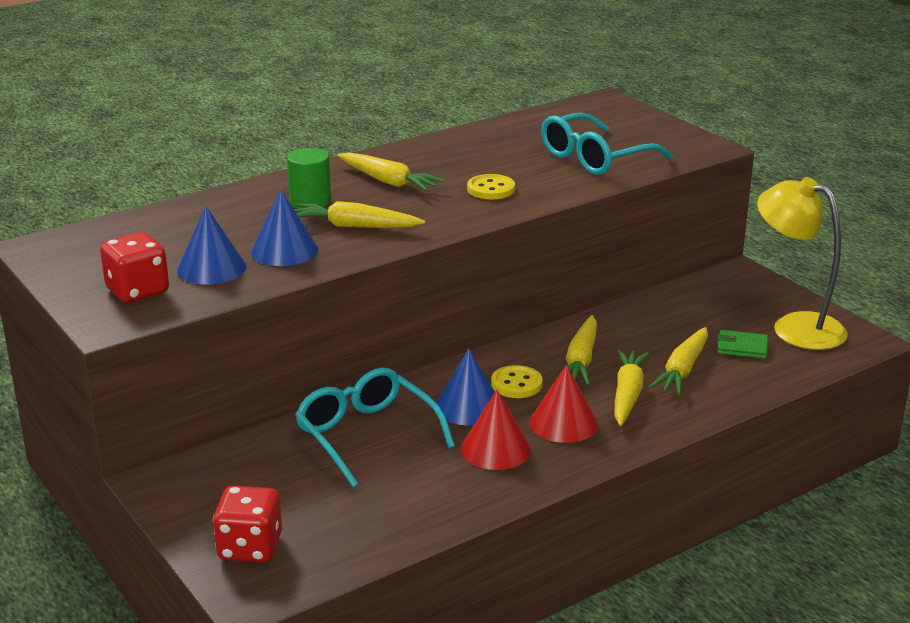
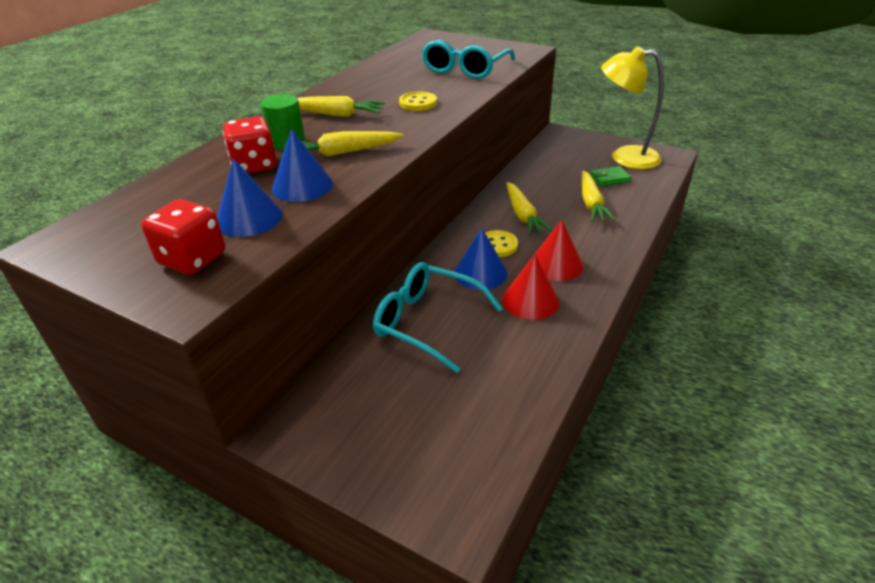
camera: 25 degrees left, 10 degrees up
red dice [213,486,282,562] -> red dice moved to [223,116,277,173]
yellow carrot [615,349,649,426] -> none

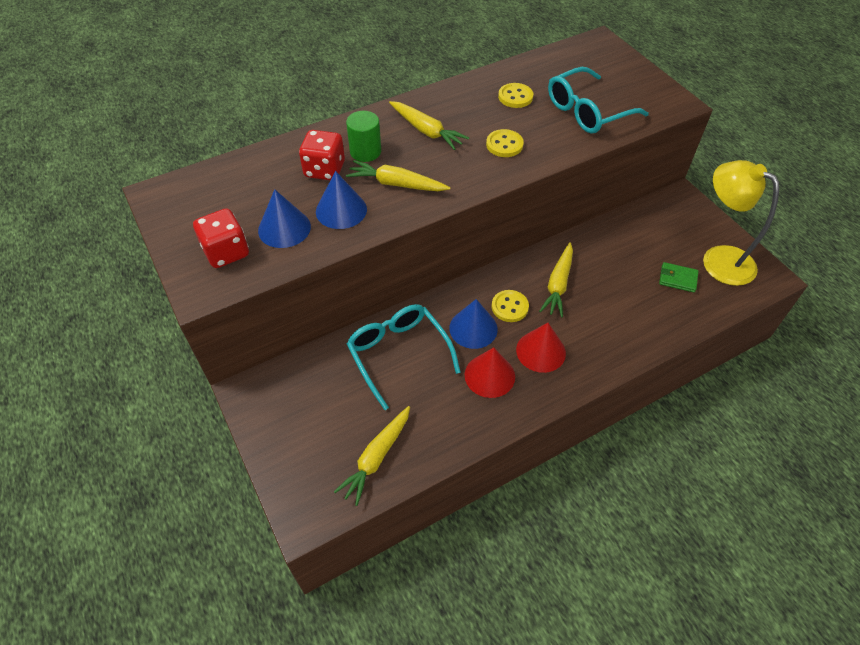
camera: 30 degrees right, 15 degrees up
yellow carrot [582,171,616,222] -> yellow carrot moved to [334,406,410,506]
none -> yellow button [498,83,533,108]

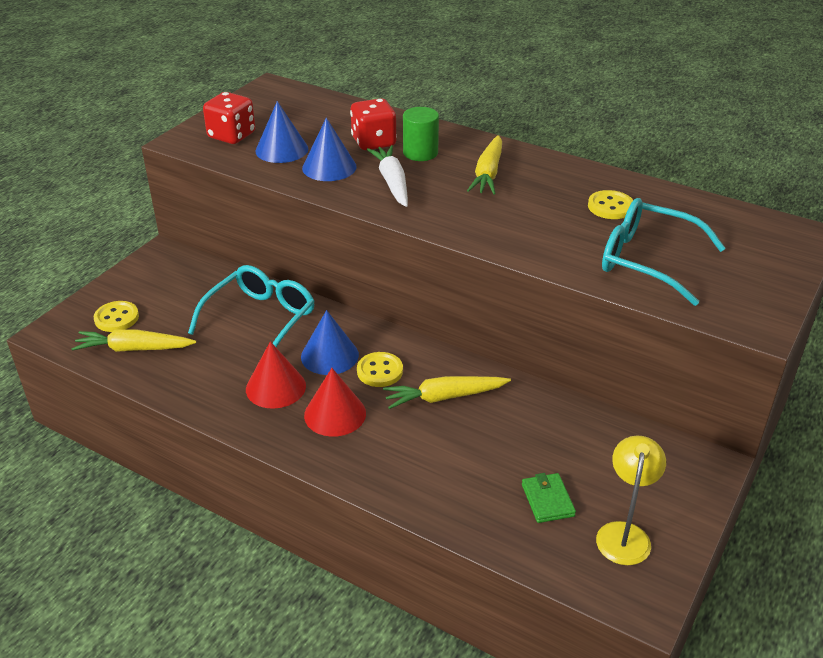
camera: 60 degrees right, 15 degrees down
yellow carrot [346,160,451,191] -> white carrot [367,145,408,207]
yellow button [486,129,524,157] -> yellow button moved to [94,301,139,332]
yellow lamp [703,160,779,286] -> yellow lamp [596,436,666,565], size x0.65

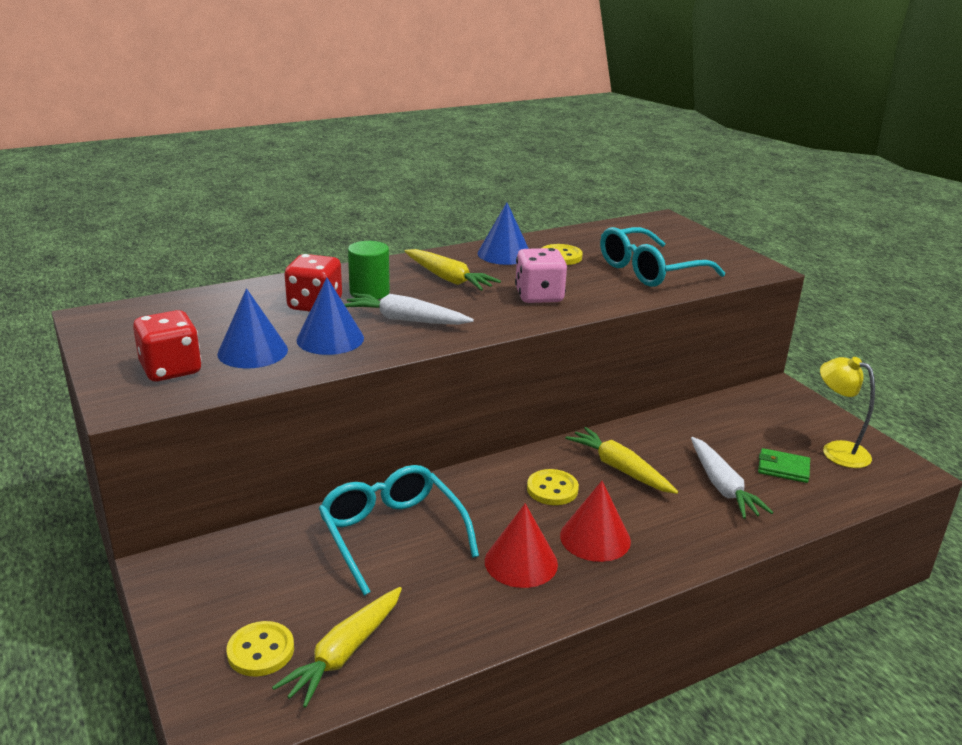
camera: 60 degrees left, 10 degrees down
blue cone [301,310,359,375] -> blue cone moved to [478,202,529,265]
yellow carrot [383,376,511,409] -> yellow carrot turned 120 degrees clockwise [565,427,678,494]
none -> pink dice [515,248,567,303]
none -> white carrot [691,437,774,519]

